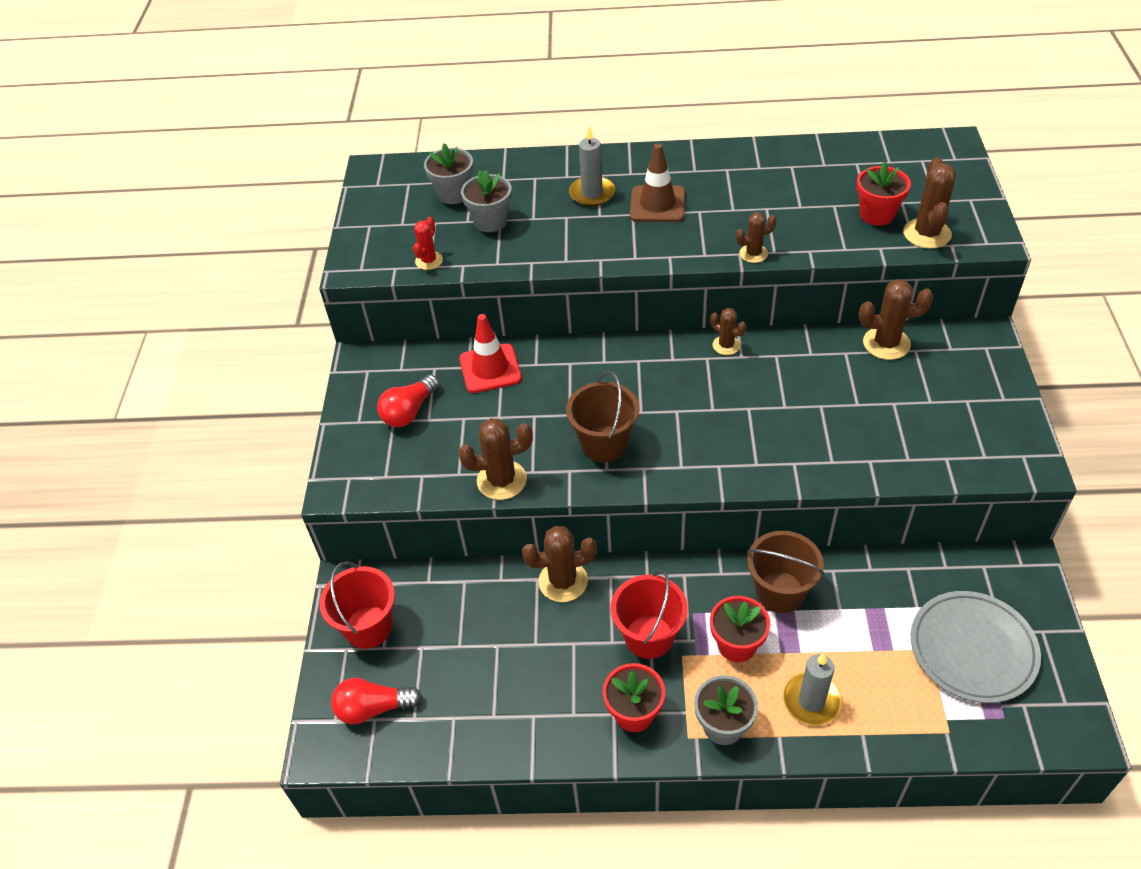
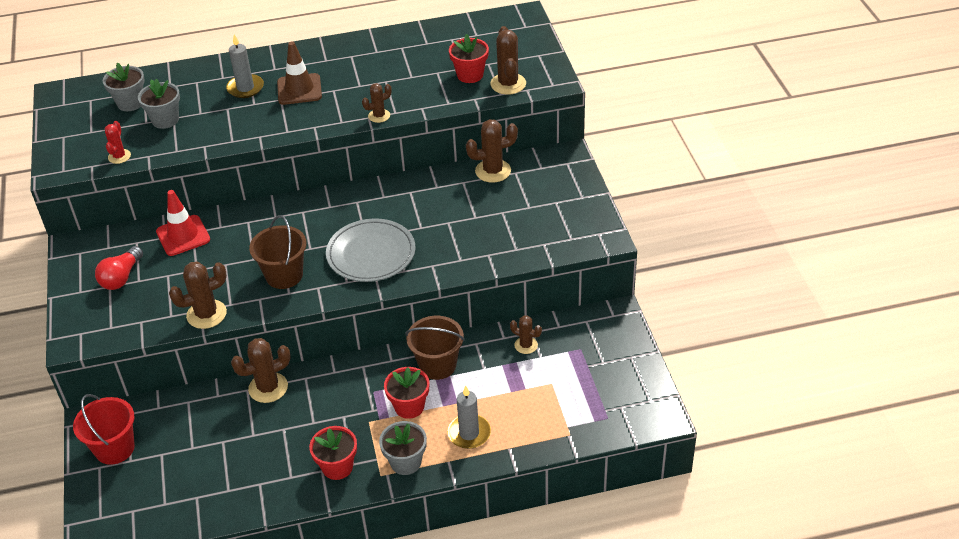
camera: 15 degrees left, 5 degrees down
red light bulb [331,678,422,724] -> none
red bucket [611,570,688,659] -> none
brown cactus [710,308,746,355] -> brown cactus moved to [510,315,542,354]
grey plate [911,591,1041,703] -> grey plate moved to [326,219,416,282]

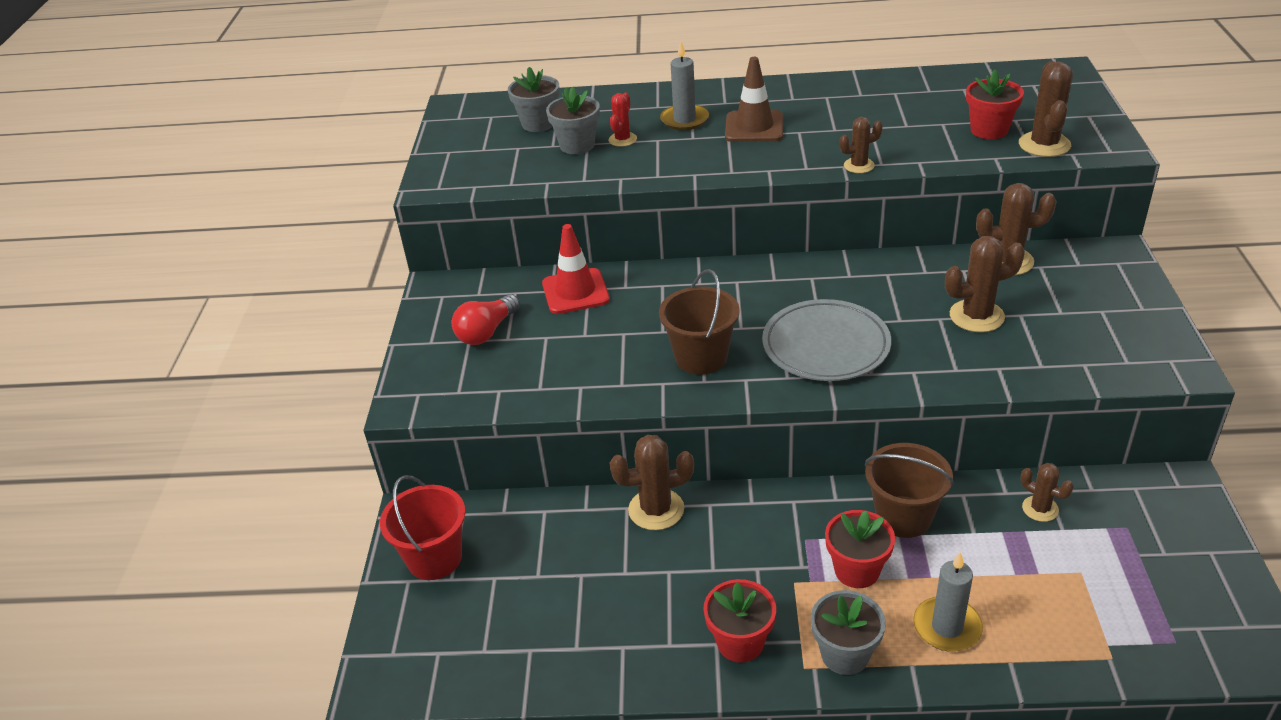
camera: 15 degrees right, 5 degrees down
red cactus [105,121,131,164] -> red cactus moved to [609,92,637,147]
brown cactus [169,262,227,329] -> brown cactus moved to [945,236,1025,332]

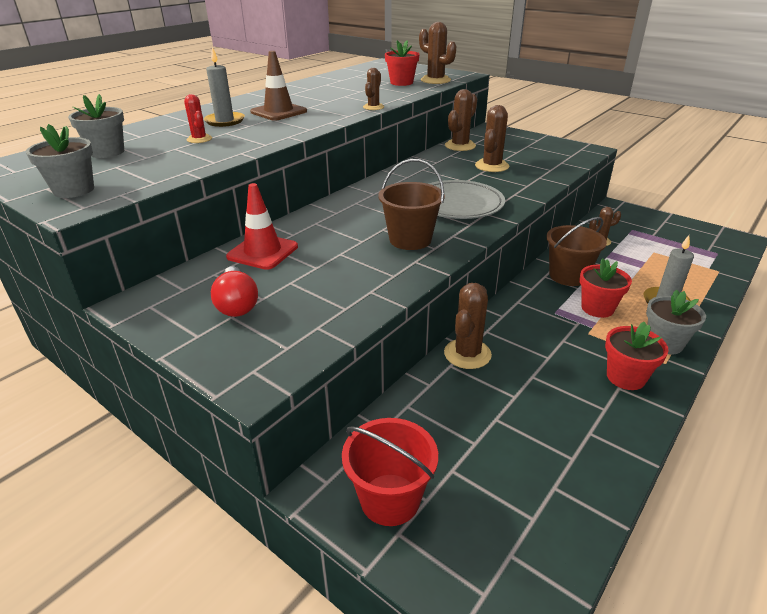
camera: 55 degrees left, 5 degrees down
grey flower pot [546,86,600,154] -> grey flower pot moved to [26,124,94,198]

